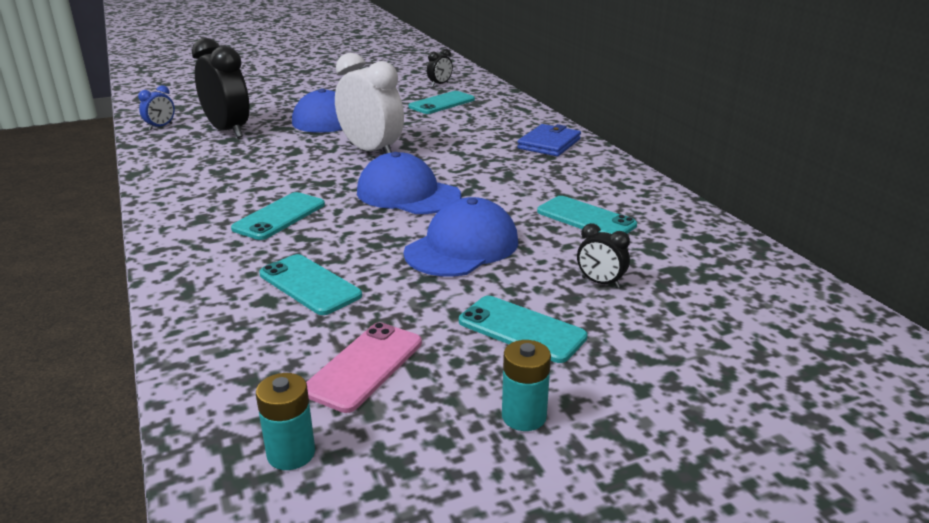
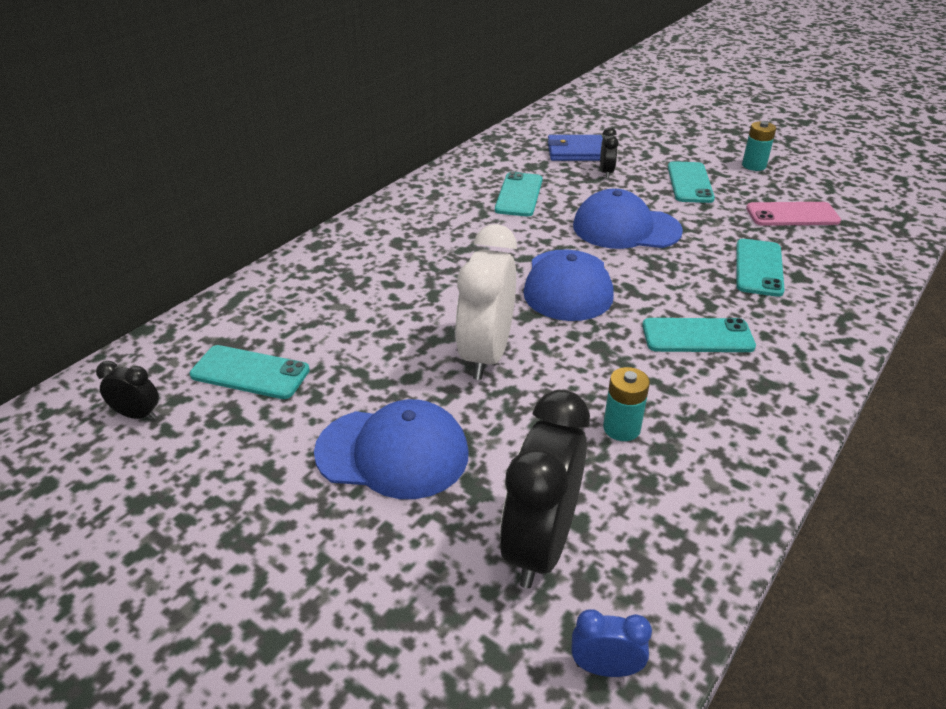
camera: 120 degrees left, 10 degrees up
turquoise battery [256,373,315,470] -> turquoise battery moved to [603,367,650,441]
blue wallet [517,124,581,156] -> blue wallet moved to [548,135,603,161]

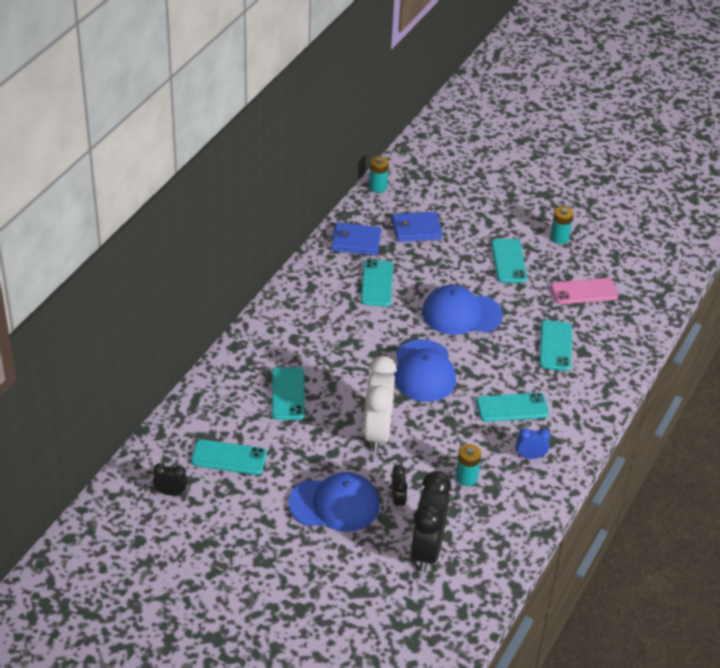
camera: 10 degrees left, 5 degrees up
blue clock [571,609,652,677] -> blue clock moved to [516,428,550,459]
black clock [600,127,619,178] -> black clock moved to [392,465,408,510]
none -> turquoise phone [272,367,305,420]
none -> blue wallet [332,223,382,255]
none -> turquoise battery [369,156,389,193]

